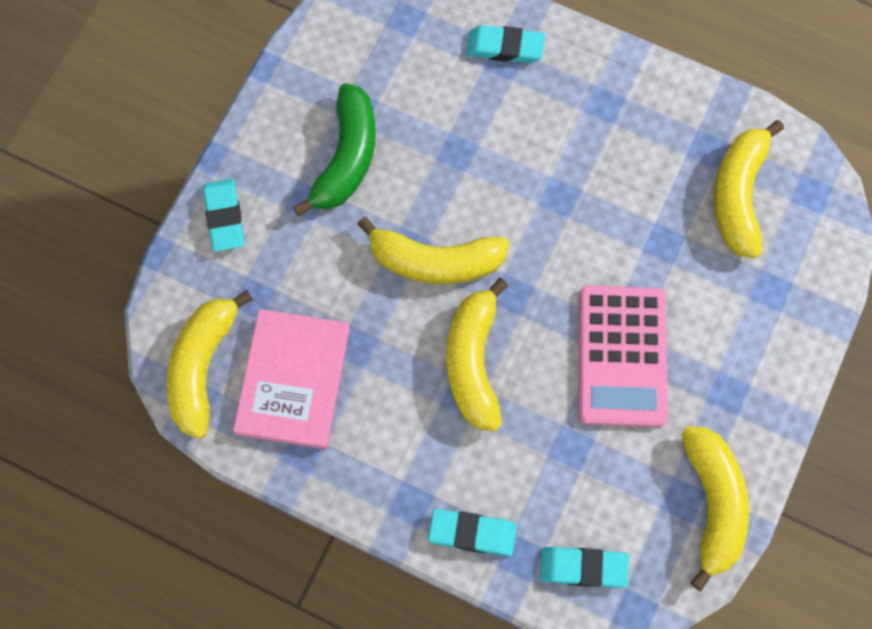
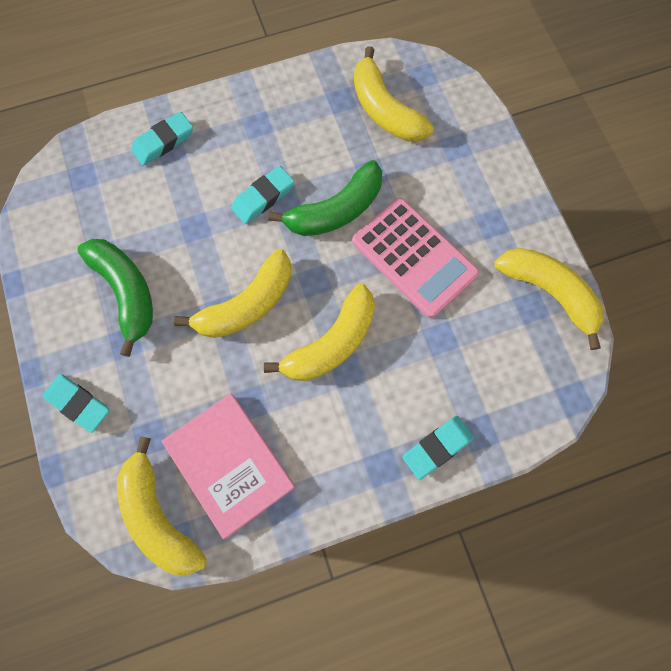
camera: 45 degrees left, 0 degrees up
yellow banana [446,278,508,431] -> yellow banana turned 90 degrees counterclockwise [264,284,375,381]
turquoise eraser [540,547,629,588] -> turquoise eraser moved to [231,166,294,224]
none -> green banana [268,160,382,236]

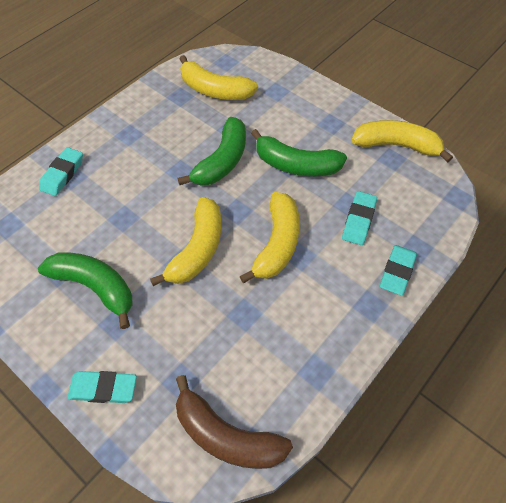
camera: 30 degrees left, 15 degrees down
yellow banana [117,436,207,575] -> brown banana [176,375,293,469]
pink book [161,393,295,539] -> none
turquoise eraser [231,166,294,224] -> turquoise eraser moved to [342,191,377,245]
pink calculator [352,198,479,318] -> green banana [251,129,347,176]

